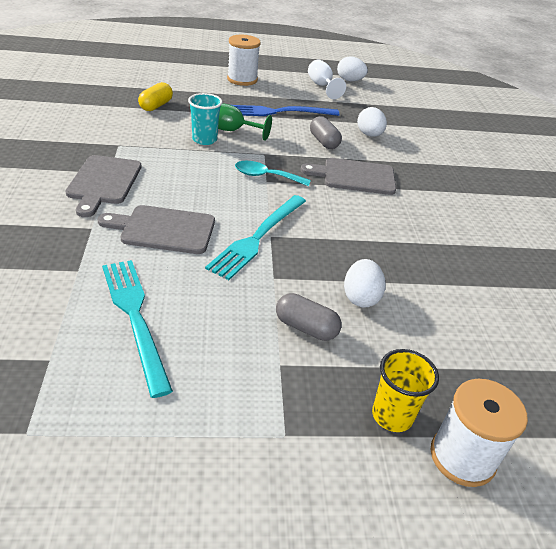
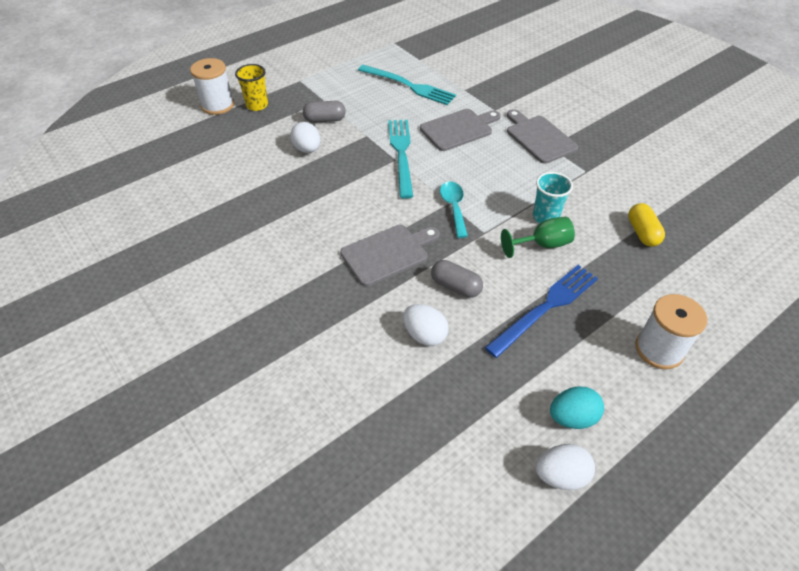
camera: 150 degrees right, 10 degrees up
turquoise spoon [235,161,311,186] -> turquoise spoon turned 75 degrees counterclockwise [440,182,468,238]
white goblet [308,59,346,99] -> turquoise egg [550,386,604,429]

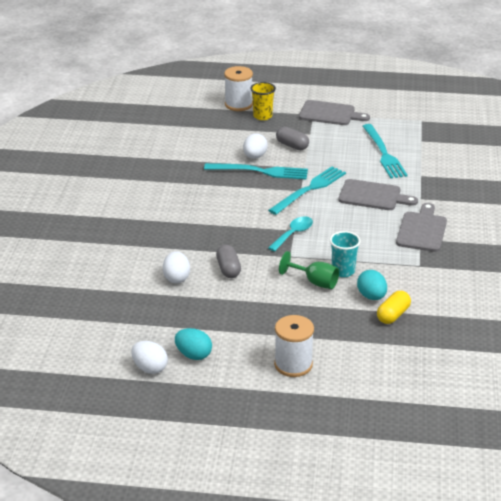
camera: 45 degrees right, 15 degrees down
grey cutting board [340,225,440,286] -> grey cutting board moved to [299,100,370,125]
blue fork [485,265,598,358] -> none
none -> turquoise fork [204,163,308,179]
none -> turquoise egg [357,270,387,300]

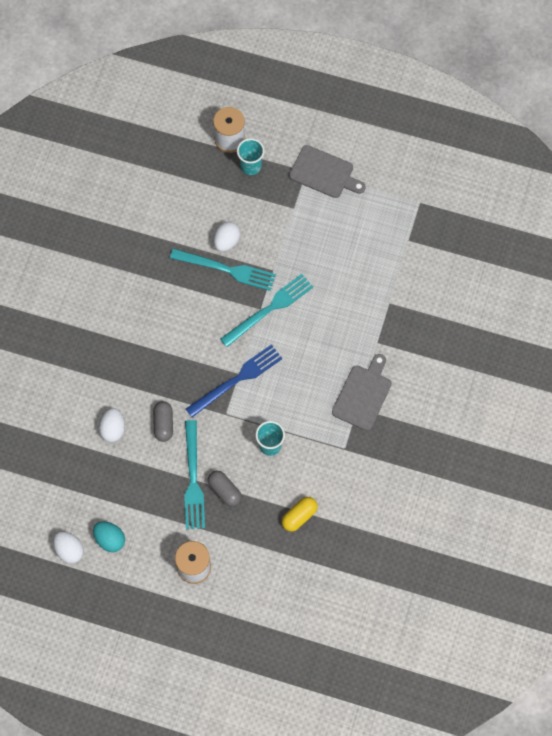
camera: 10 degrees right, 35 degrees up
yellow cup [250,82,276,120] -> turquoise cup [237,138,265,175]
turquoise spoon [268,216,313,251] -> blue fork [186,344,283,417]
grey capsule [276,127,309,150] -> grey capsule moved to [208,471,242,507]
green goblet [279,251,339,289] -> none
grey cutting board [338,179,418,210] -> none
turquoise egg [357,270,387,300] -> none
turquoise fork [363,124,408,178] -> turquoise fork moved to [184,420,205,530]

